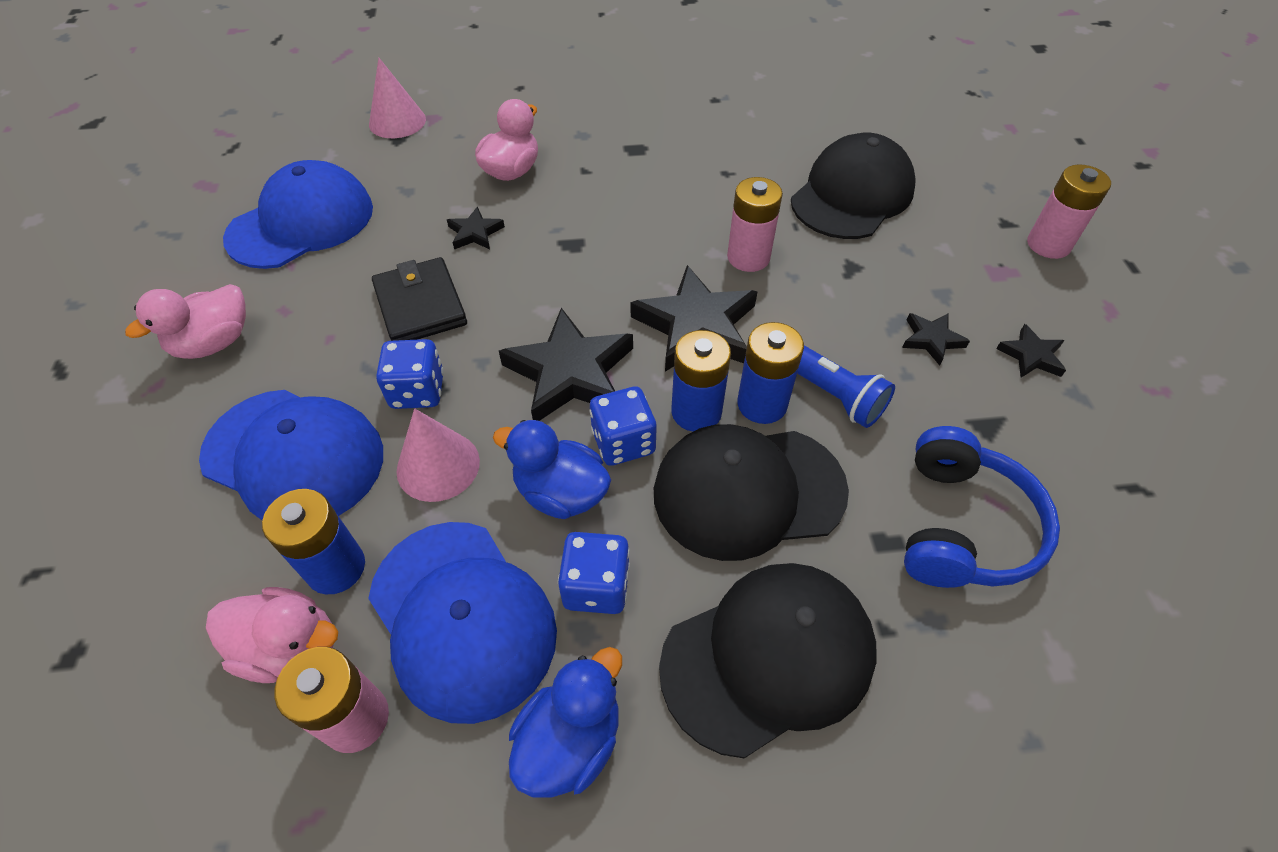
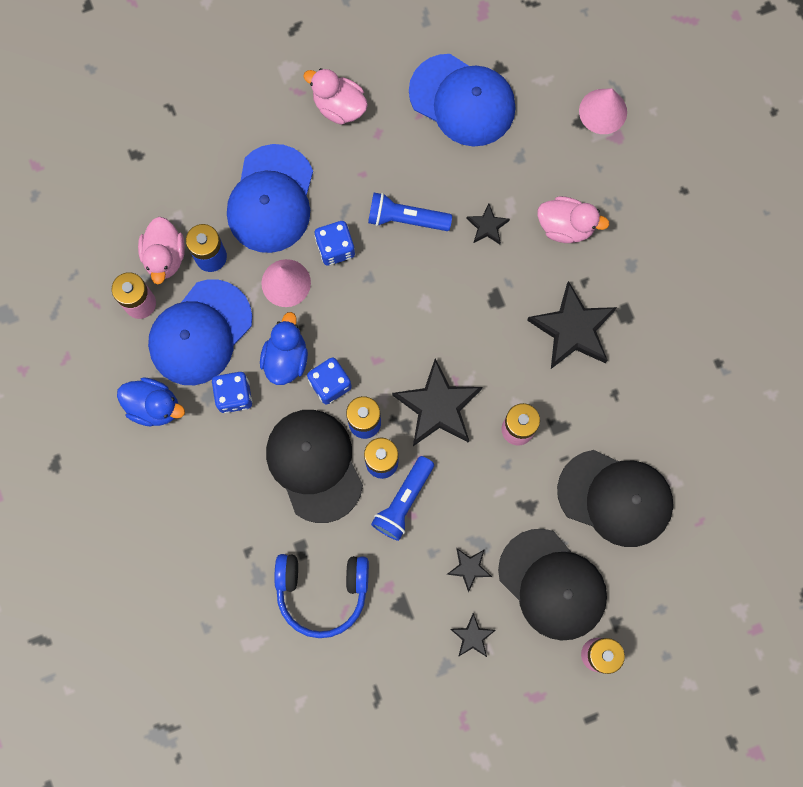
camera: 75 degrees right, 25 degrees up
black wallet [372,257,467,341] -> blue flashlight [368,193,452,231]
black star [499,308,633,421] -> black star moved to [527,281,617,369]
black cap [659,563,876,758] -> black cap moved to [498,529,607,641]

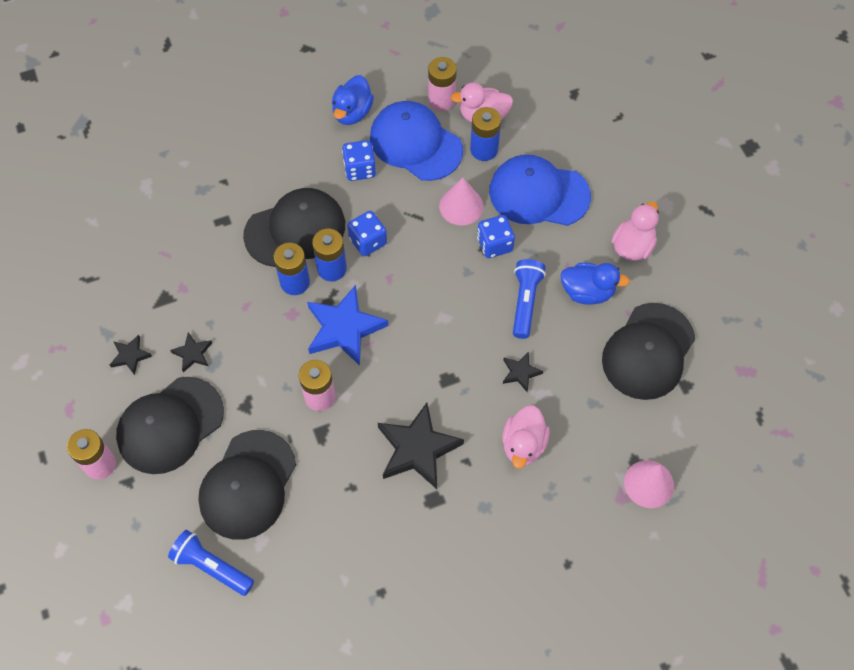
camera: 90 degrees right, 15 degrees down
blue duck [260,312,308,385] -> blue duck moved to [561,263,630,305]
blue headphones [274,554,369,638] -> none
blue flashlight [371,456,434,541] -> blue flashlight moved to [168,530,254,596]
black star [392,359,482,446] -> blue star [307,285,388,366]
blue cap [409,54,516,146] -> black cap [602,303,695,400]

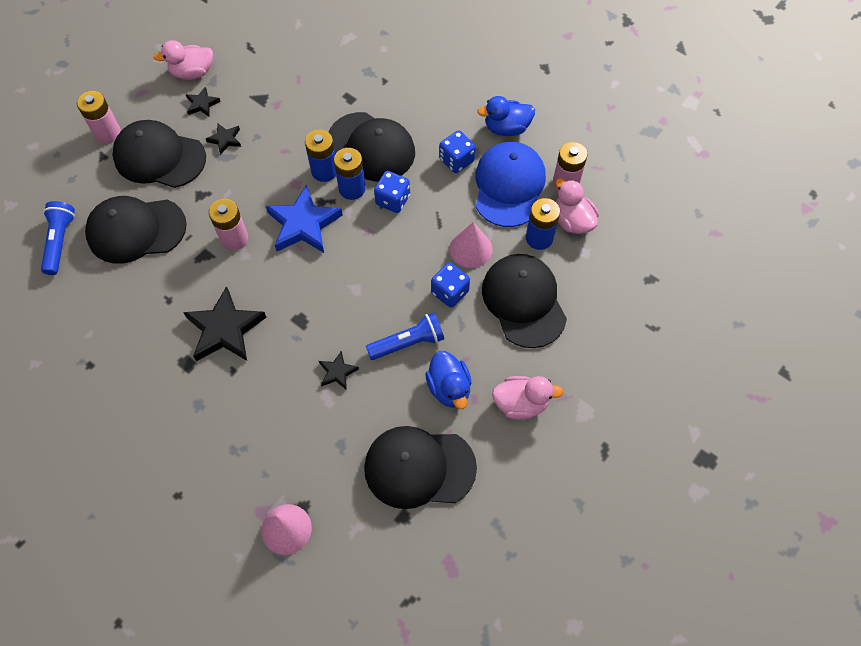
camera: 60 degrees right, 0 degrees up
blue cap [489,155,591,226] -> black cap [482,254,567,348]
pink duck [502,405,550,469] -> pink duck moved to [154,40,213,80]

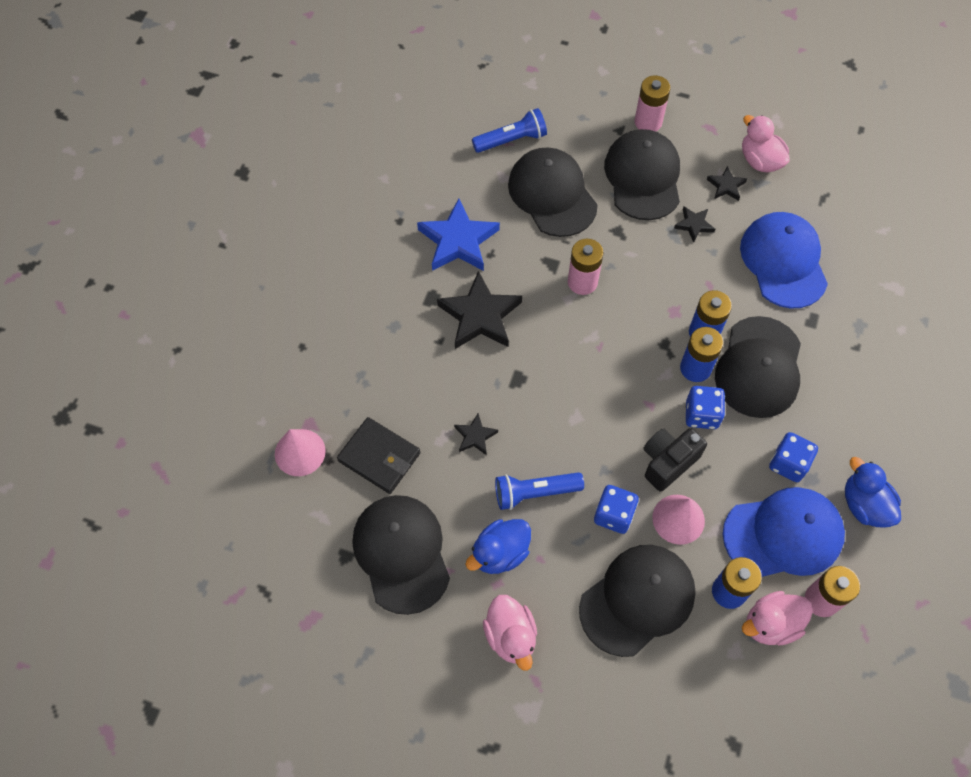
camera: 70 degrees right, 0 degrees up
blue star [266,185,343,253] -> blue star moved to [417,198,500,271]
blue flashlight [366,313,444,360] -> blue flashlight turned 120 degrees clockwise [495,472,584,510]
pink duck [555,178,599,234] -> pink duck turned 150 degrees counterclockwise [742,591,813,646]
none -> black wallet [337,417,420,494]
none -> black camera [643,428,707,492]
none -> blue cap [740,212,828,309]

